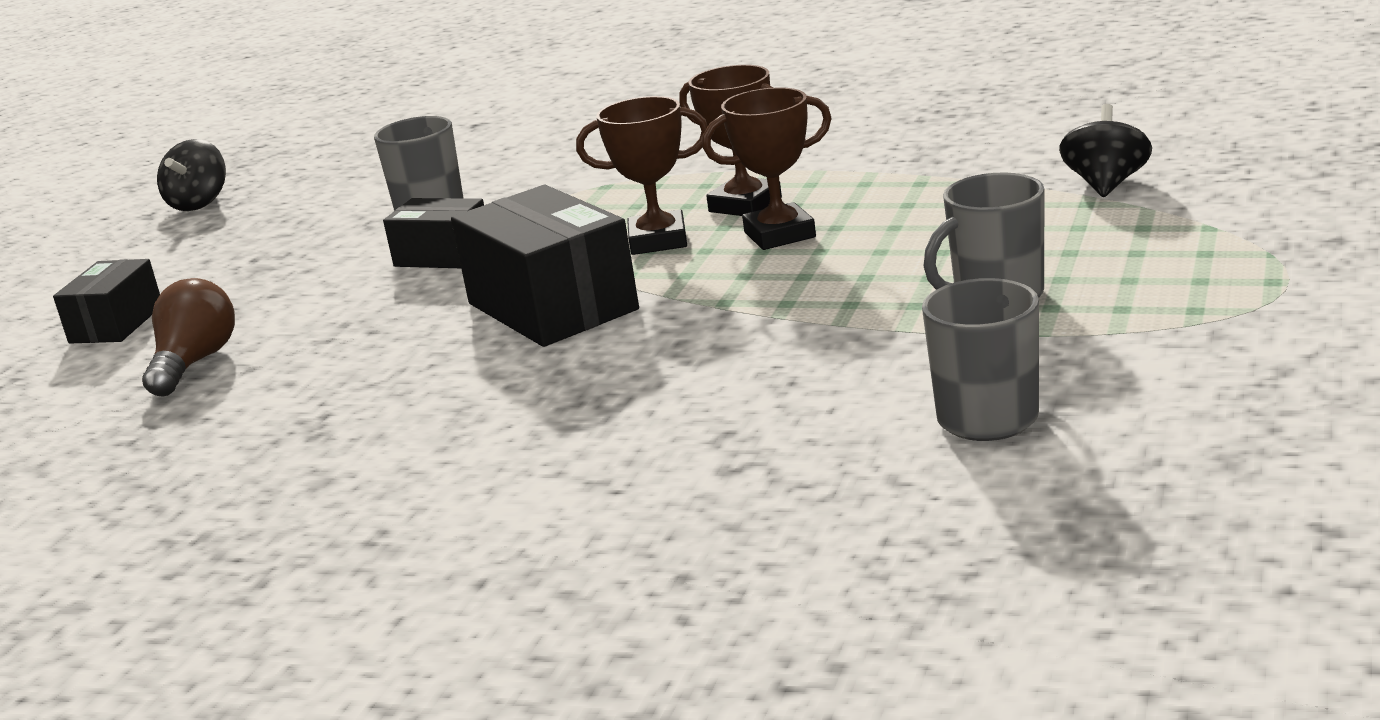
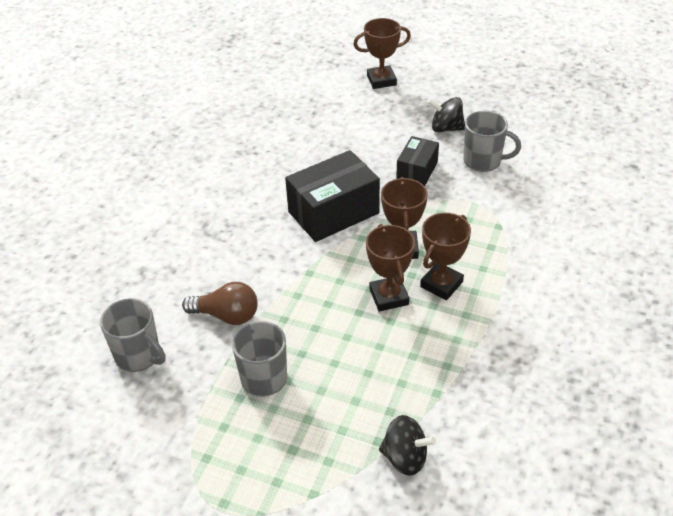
camera: 90 degrees right, 20 degrees up
black box [53,259,160,344] -> brown trophy [353,18,411,89]
brown light bulb [142,278,235,397] -> brown light bulb moved to [182,282,258,325]
black spinning top [157,139,226,211] -> black spinning top moved to [428,97,465,132]

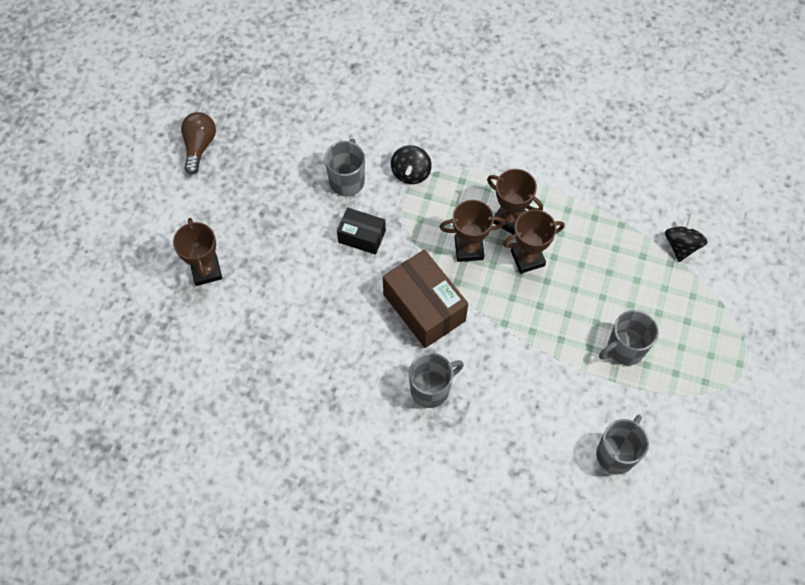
camera: 95 degrees left, 20 degrees up
brown light bulb [182,282,258,325] -> brown light bulb moved to [181,112,216,175]
black box [285,150,380,242] -> brown box [383,249,468,348]
black spinning top [428,97,465,132] -> black spinning top moved to [391,145,432,184]
none -> grey mug [409,353,464,408]

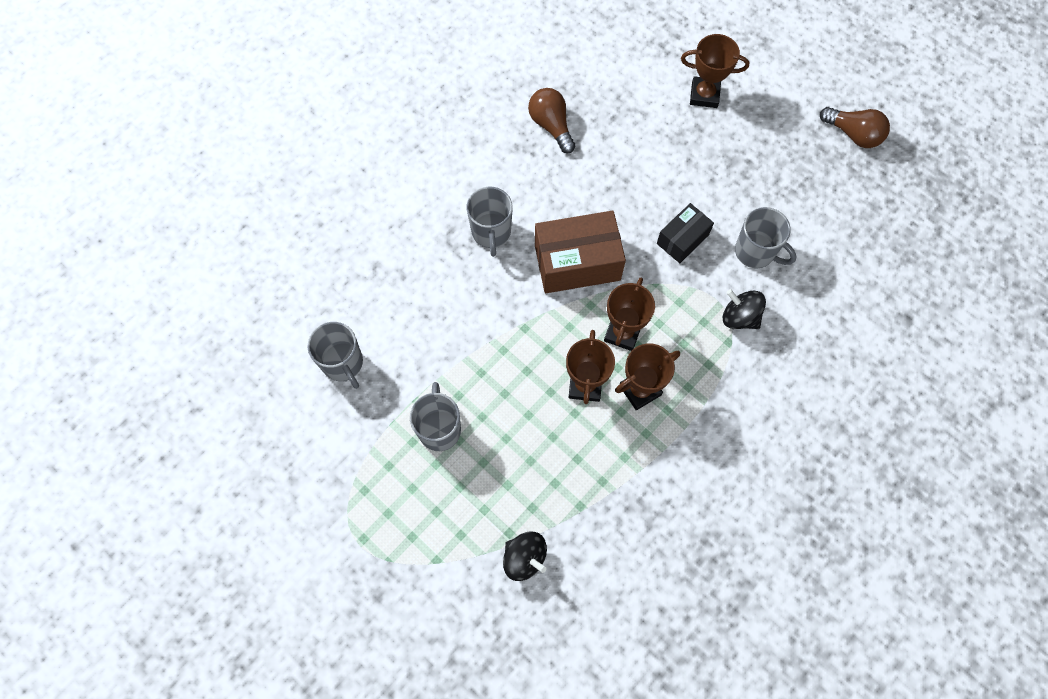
camera: 115 degrees right, 5 degrees up
none -> brown light bulb [528,88,575,153]

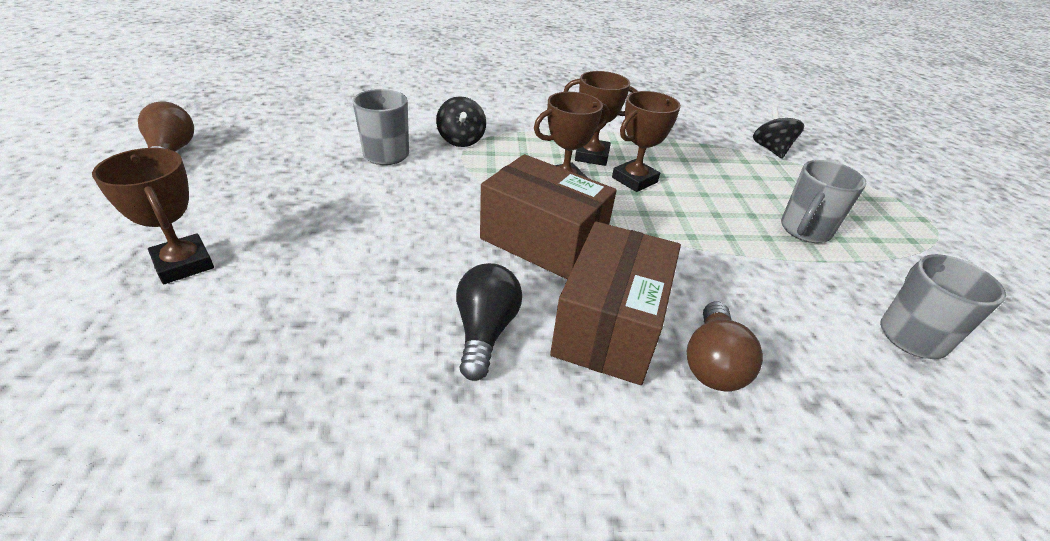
camera: 140 degrees left, 30 degrees down
grey mug [466,187,513,257] -> brown box [550,221,681,385]
brown light bulb [528,88,575,153] -> brown light bulb moved to [687,301,763,391]
black box [657,203,714,263] -> none
none -> black light bulb [456,263,522,381]

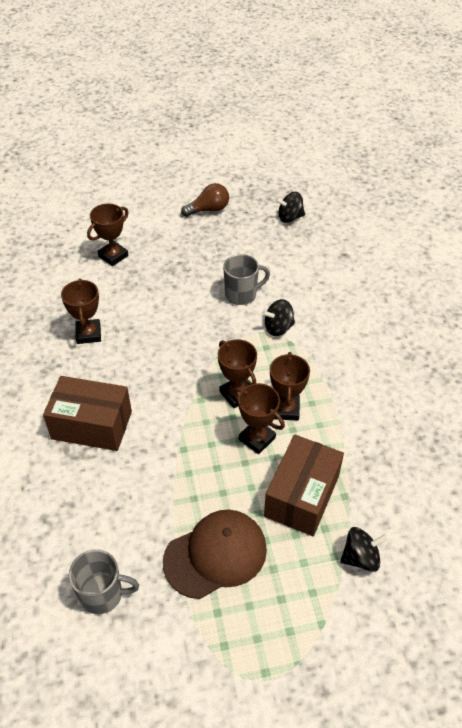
camera: 85 degrees right, 10 degrees up
black light bulb [456,263,522,381] -> none
brown box [480,154,617,280] -> brown box moved to [264,435,344,536]
brown light bulb [687,301,763,391] -> none
grey mug [781,160,867,243] -> brown cap [163,510,267,599]
none -> brown trophy [61,279,101,344]
none -> black spinning top [275,192,305,223]

